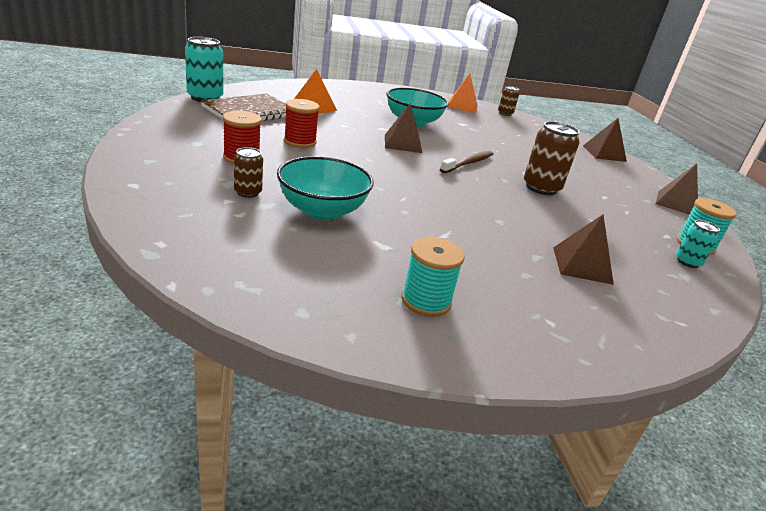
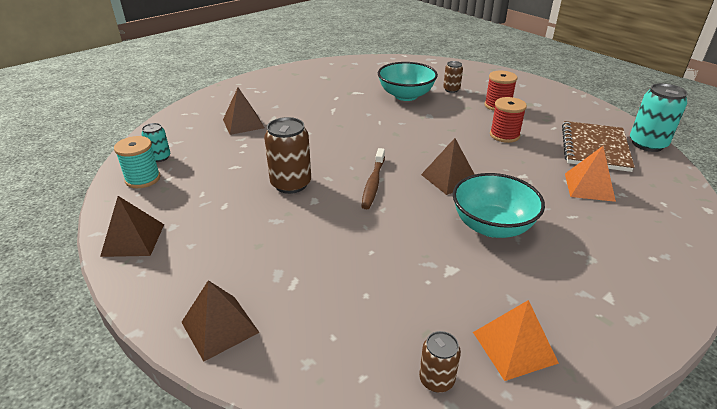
camera: 155 degrees right, 5 degrees up
turquoise spool [402,237,465,317] -> none

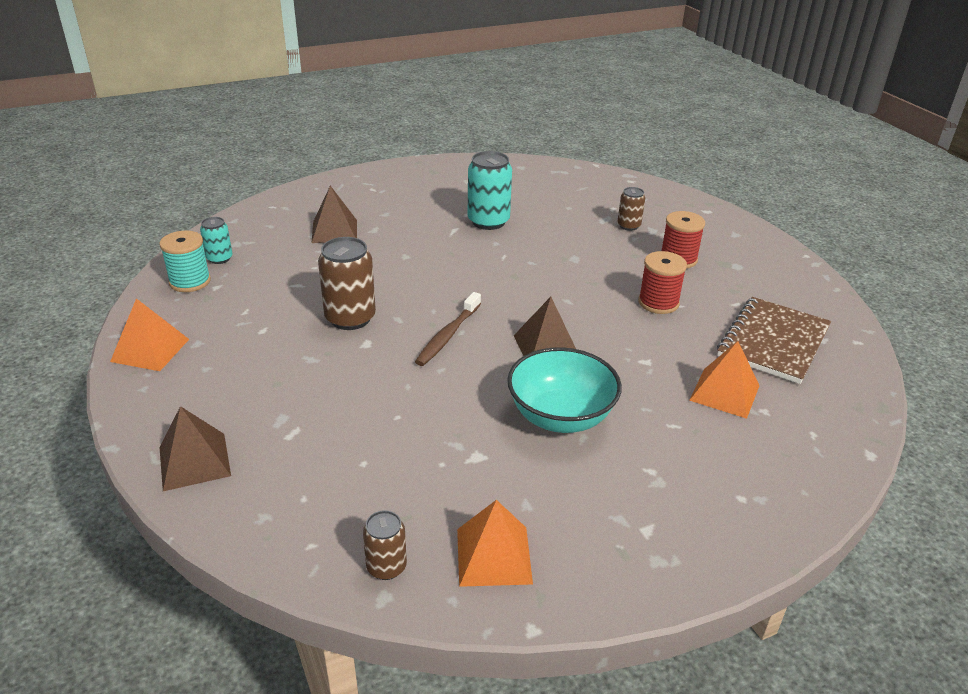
camera: 15 degrees right, 0 degrees up
brown pyramid [100,196,164,257] -> orange pyramid [110,298,189,371]
turquoise bowl [378,62,438,101] -> none
turquoise can [630,83,687,152] -> turquoise can moved to [468,151,512,230]

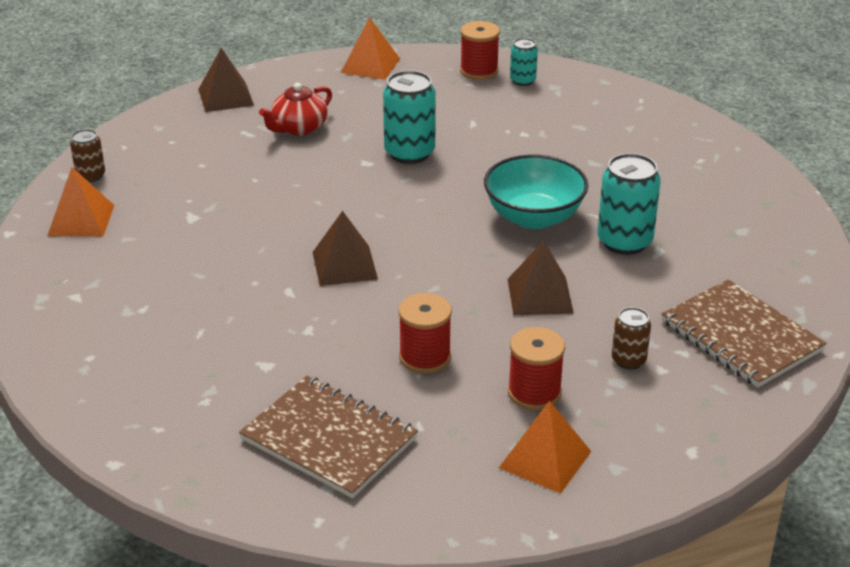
camera: 95 degrees right, 0 degrees up
turquoise spool [159,231,211,292] -> red spool [460,21,500,80]
brown pyramid [312,186,357,243] -> brown pyramid moved to [507,240,574,315]
brown can [318,237,376,330] -> turquoise can [383,71,436,164]
brown toothbrush [415,292,481,366] -> none
turquoise bowl [507,347,622,433] -> turquoise bowl moved to [484,154,589,229]
orange pyramid [689,341,760,419] -> orange pyramid moved to [499,401,591,494]
none -> red teapot [259,83,332,136]
none -> brown notebook [662,279,827,388]

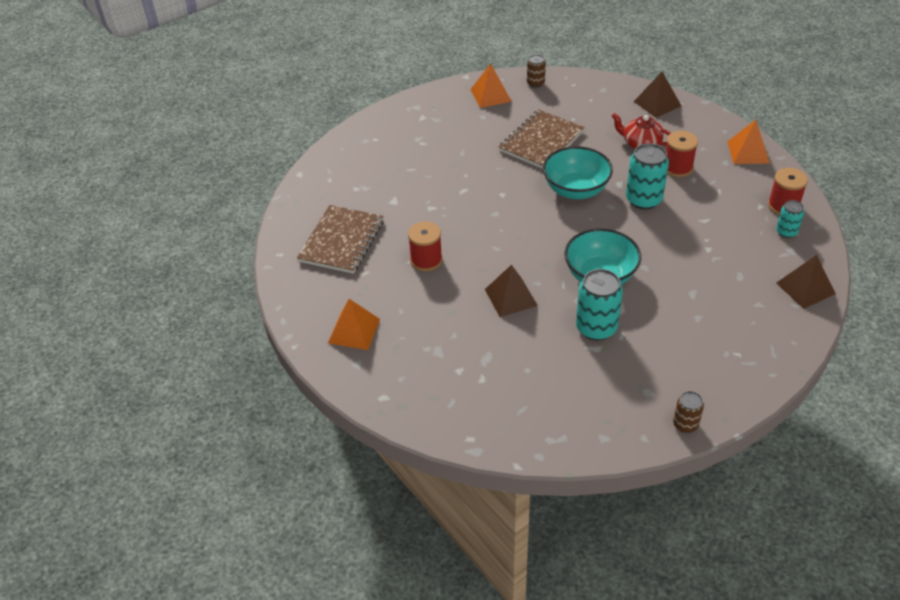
camera: 75 degrees right, 10 degrees up
brown pyramid [312,211,378,286] -> brown pyramid moved to [776,255,836,309]
red spool [508,327,565,410] -> red spool moved to [666,131,698,177]
brown can [612,307,651,370] -> brown can moved to [673,391,704,433]
brown notebook [662,279,827,388] -> brown notebook moved to [499,110,585,169]
none -> turquoise bowl [543,146,613,199]

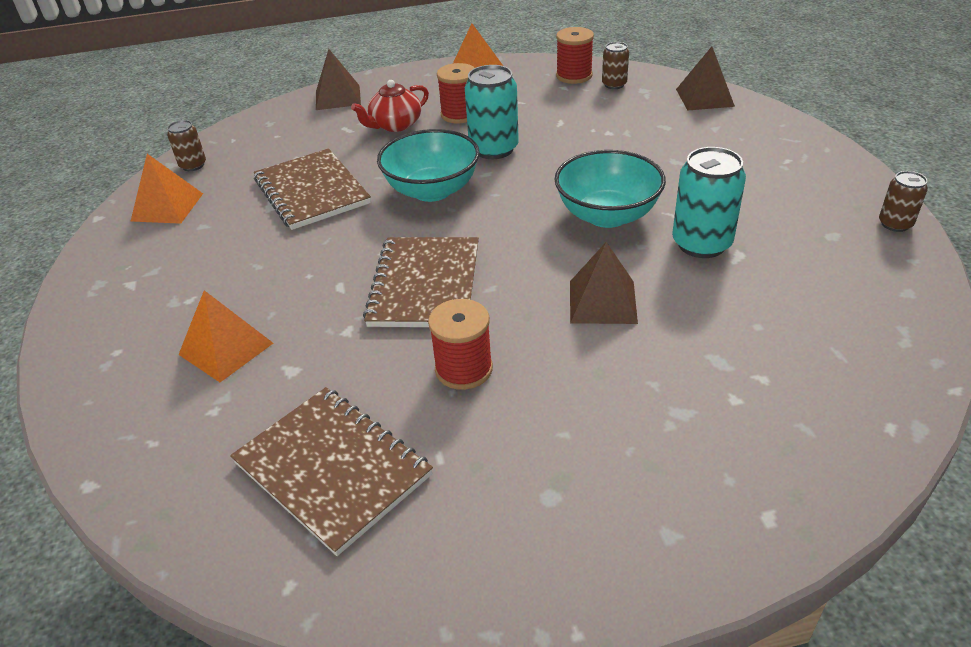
camera: 65 degrees left, 5 degrees down
orange pyramid [328,299,380,350] -> orange pyramid moved to [178,290,273,382]
turquoise can [776,200,804,238] -> brown can [602,42,629,89]
none -> brown notebook [363,237,479,327]

